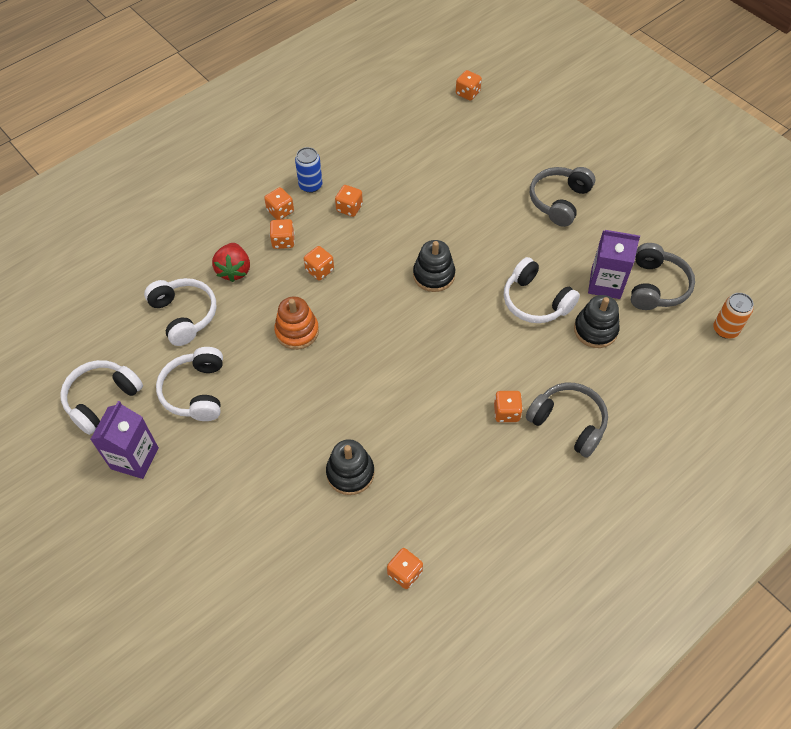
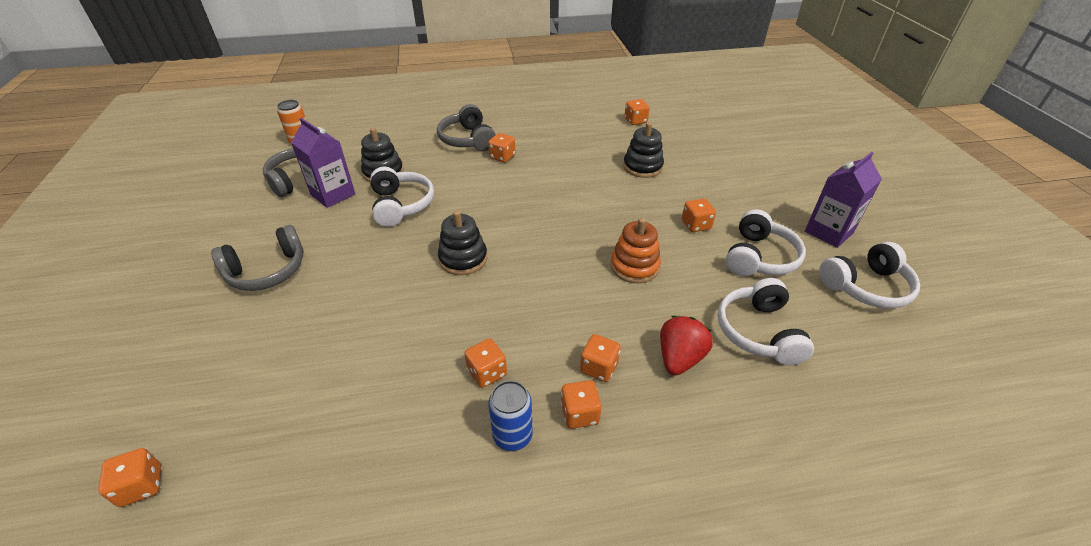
camera: 150 degrees left, 15 degrees down
orange dice [304,246,334,280] -> orange dice moved to [682,198,716,232]

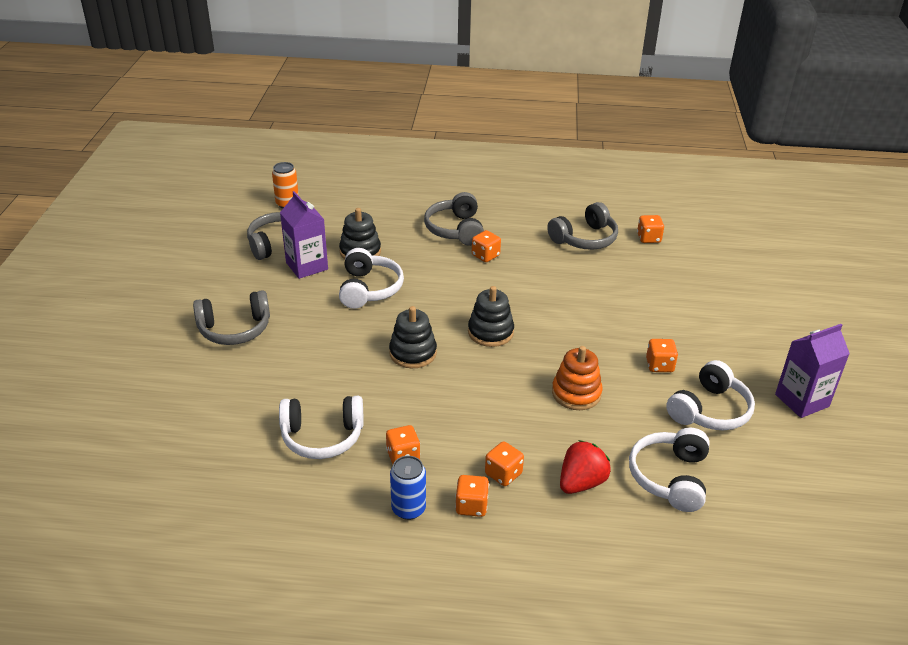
camera: 15 degrees right, 5 degrees down
orange dice [98,448,161,507] -> none
black stacking toy [623,122,664,178] -> black stacking toy moved to [468,286,514,347]
white headphones [819,242,920,309] -> white headphones moved to [279,396,364,459]
none -> grey headphones [547,202,618,250]

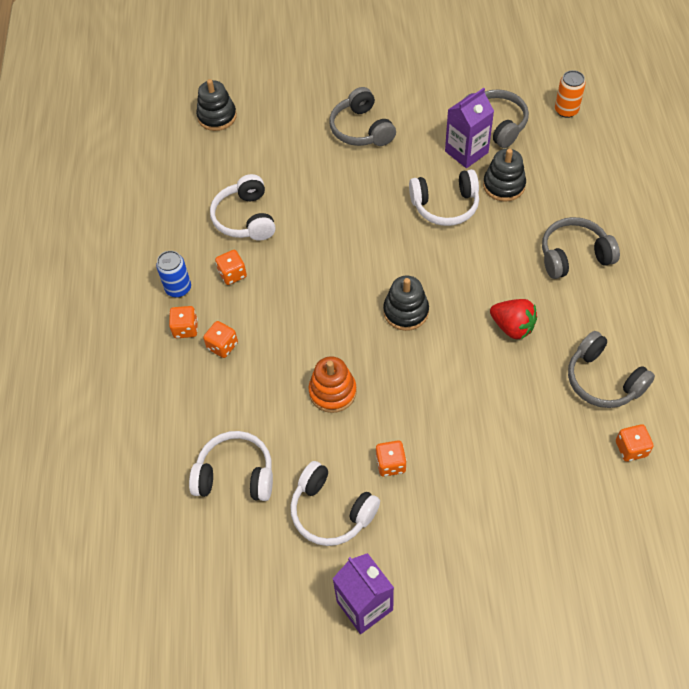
camera: 85 degrees right, 20 degrees up
black stacking toy [389,306,437,368] -> black stacking toy moved to [196,79,237,131]
orange dice [472,230,501,262] -> none
red strawberry [560,440,611,494] -> red strawberry moved to [490,299,537,339]

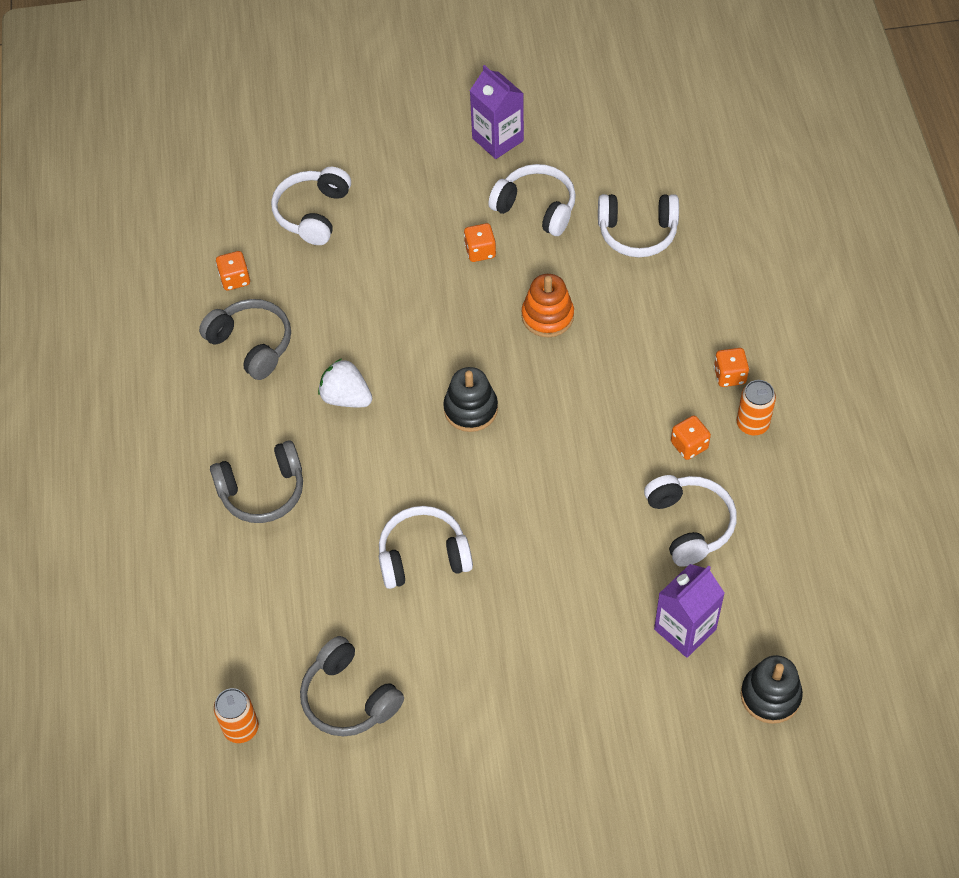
camera: 175 degrees right, 0 degrees up
blue can [156,251,191,297] -> orange can [737,380,776,435]
orange dice [203,321,238,358] -> none
grey headphones [329,87,396,146] -> none
purple carton [445,88,494,168] -> purple carton moved to [654,564,725,658]
black stacking toy [483,149,526,202] -> none
red strawberry [490,299,537,339] -> white strawberry [318,358,372,407]
none -> white headphones [271,167,351,245]

